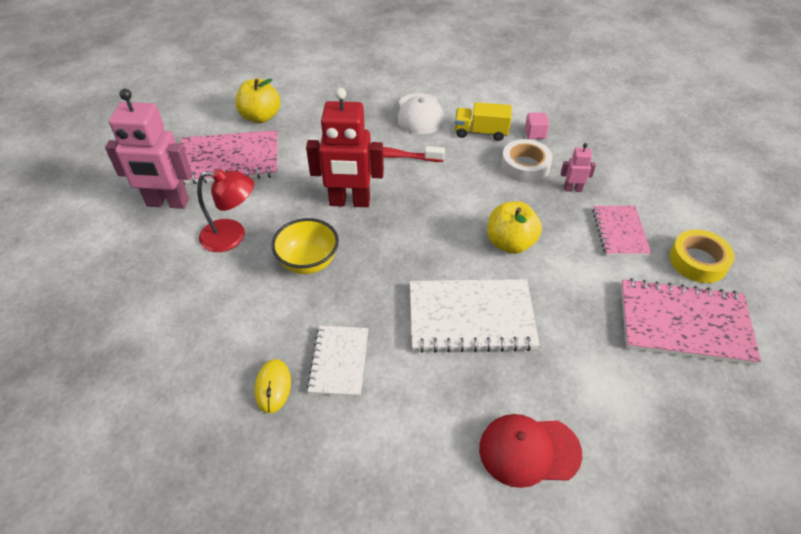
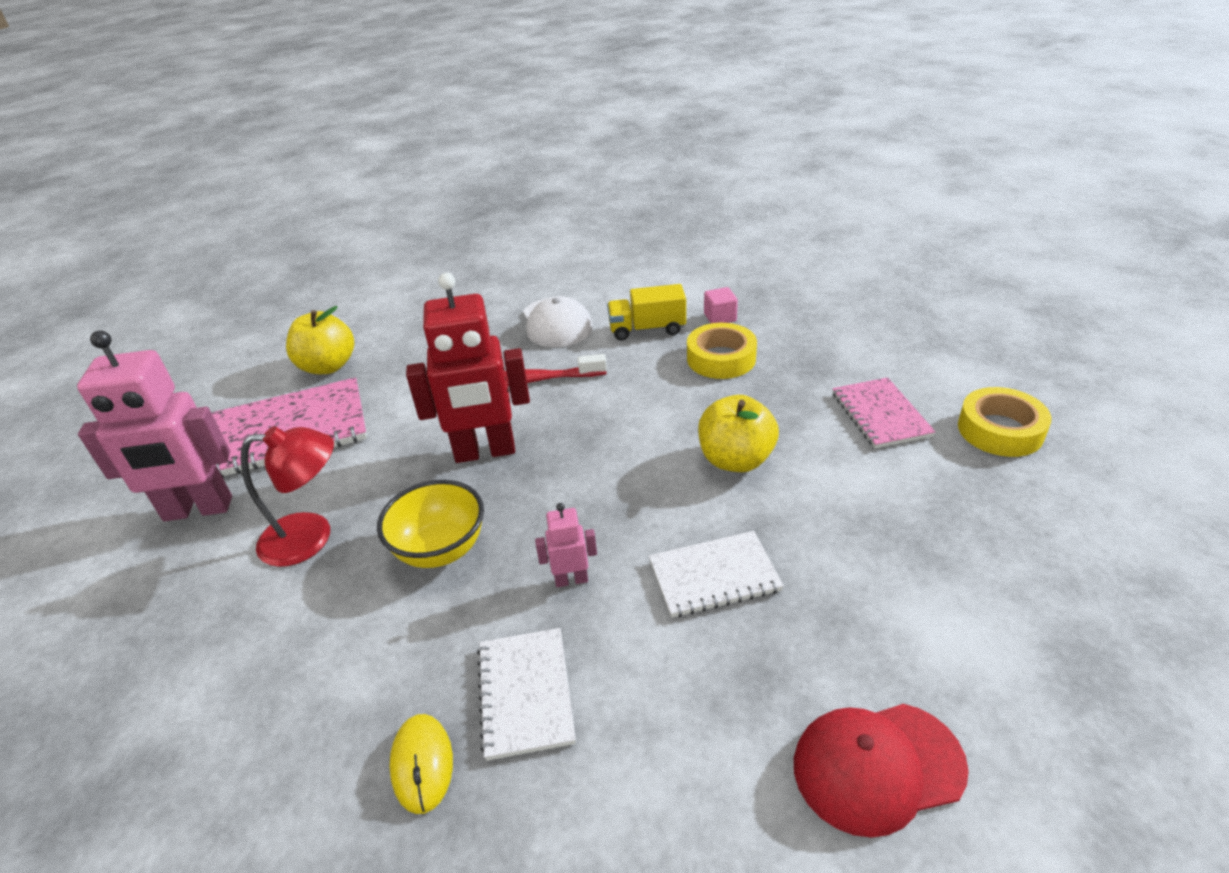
camera: 10 degrees left, 10 degrees down
white notebook [410,279,540,353] -> white notebook [649,531,784,618], size x0.60
white tape [501,139,552,183] -> yellow tape [687,323,757,379]
pink robot [561,143,596,192] -> pink robot moved to [535,503,597,587]
pink notebook [621,278,761,365] -> none

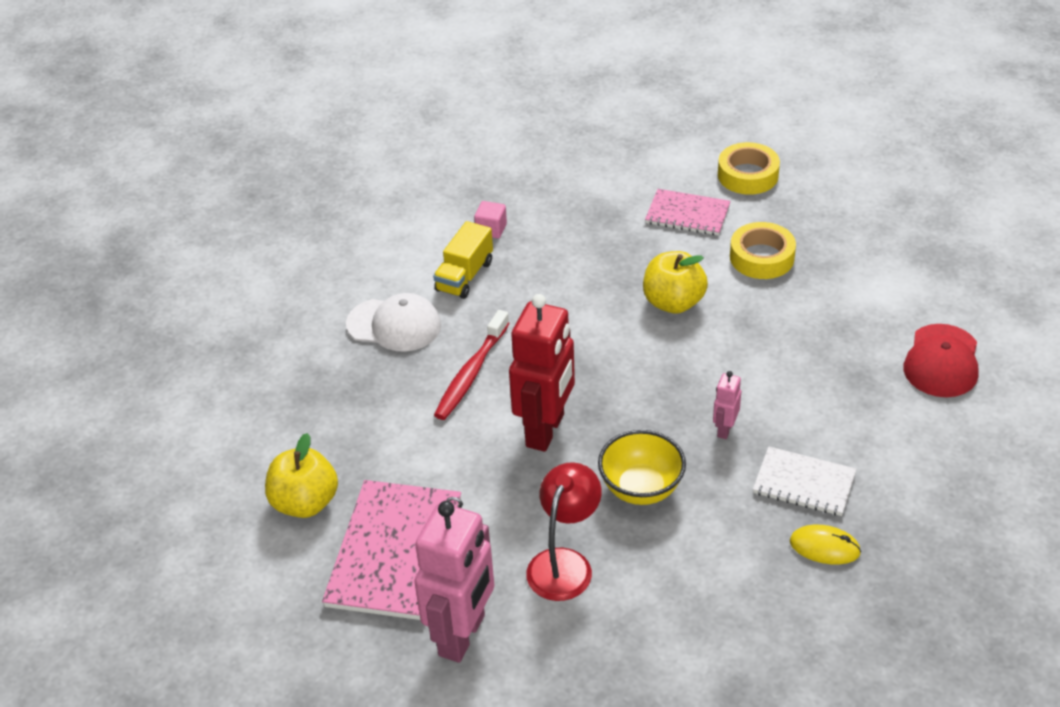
camera: 60 degrees left, 5 degrees up
white notebook [649,531,784,618] -> none
yellow tape [687,323,757,379] -> yellow tape moved to [730,222,796,279]

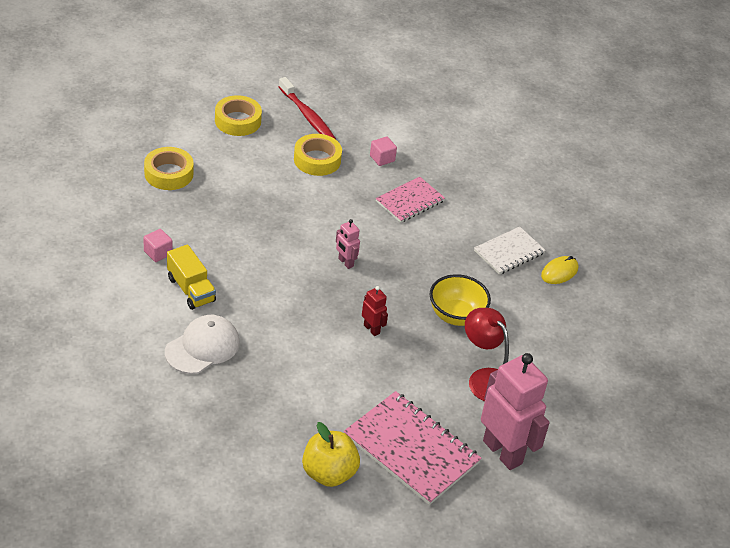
camera: 65 degrees left, 0 degrees up
red toothbrush [434,310,510,420] -> red toothbrush moved to [279,77,336,139]
red robot [509,294,575,452] -> red robot [362,286,388,336], size x0.45
yellow apple [643,251,708,313] -> none
pink notebook [645,189,731,236] -> pink notebook moved to [376,177,445,223]
pink robot [713,371,741,439] -> pink robot moved to [336,219,360,269]
red cap [903,324,979,397] -> none
none -> yellow tape [144,147,193,190]
none -> pink cube [370,137,397,166]

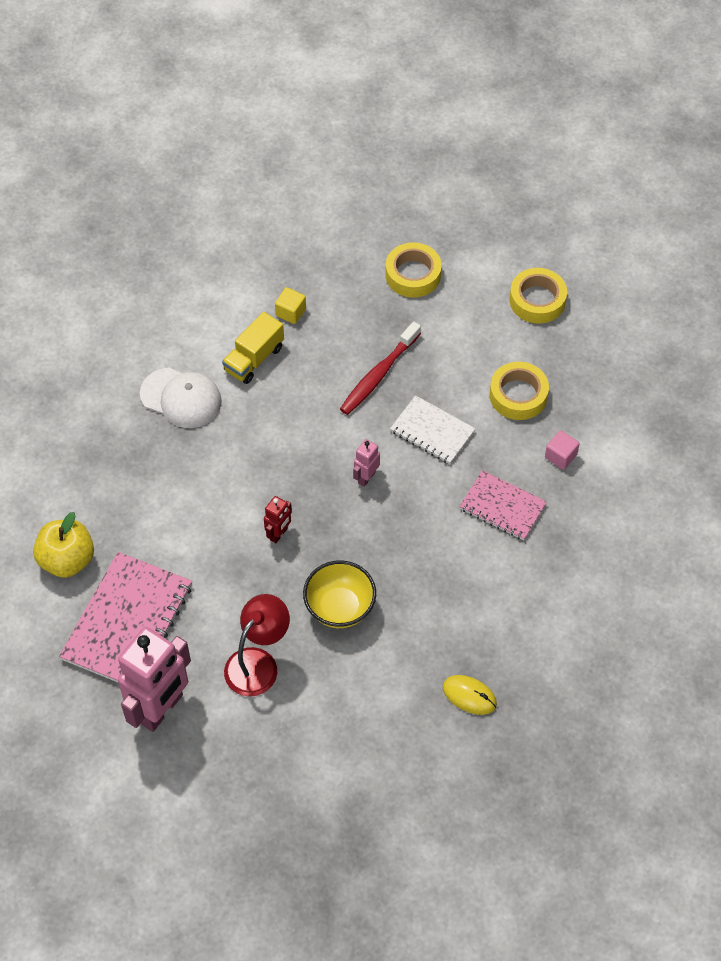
camera: 75 degrees right, 15 degrees up
pink cube [143,229,172,262] -> yellow cube [275,287,306,324]
red toothbrush [279,77,336,139] -> red toothbrush moved to [340,322,421,415]
white notebook [474,226,546,275] -> white notebook moved to [390,395,476,464]

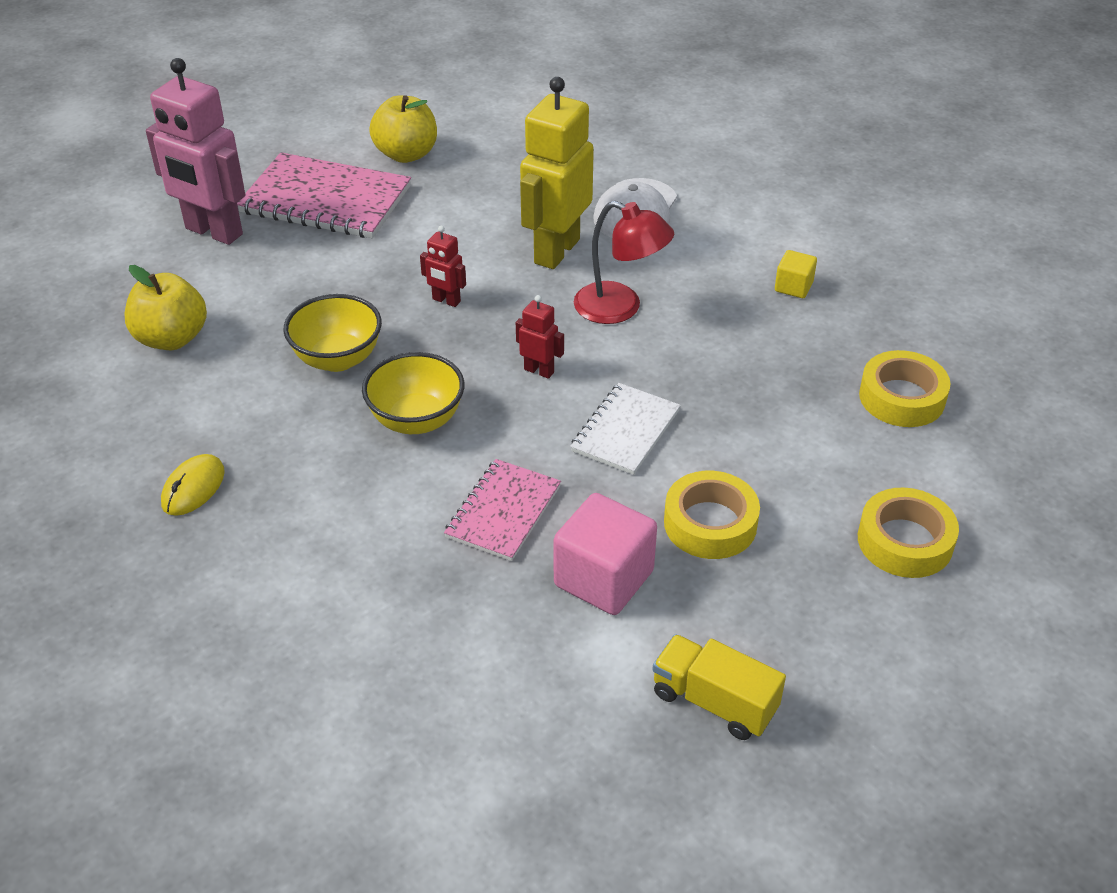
camera: 85 degrees right, 15 degrees down
yellow truck [222,312,284,384] -> yellow truck moved to [652,634,786,740]
red lamp [224,594,290,696] -> red lamp moved to [574,201,674,324]
red toothbrush [340,322,421,415] -> none
pink robot [353,439,380,487] -> red robot [516,295,564,379]
pink cube [545,430,580,470] -> pink cube [554,493,657,615], size x1.90
none -> yellow apple [124,265,207,350]
none -> yellow bowl [362,352,465,434]
none -> yellow robot [520,77,594,269]

